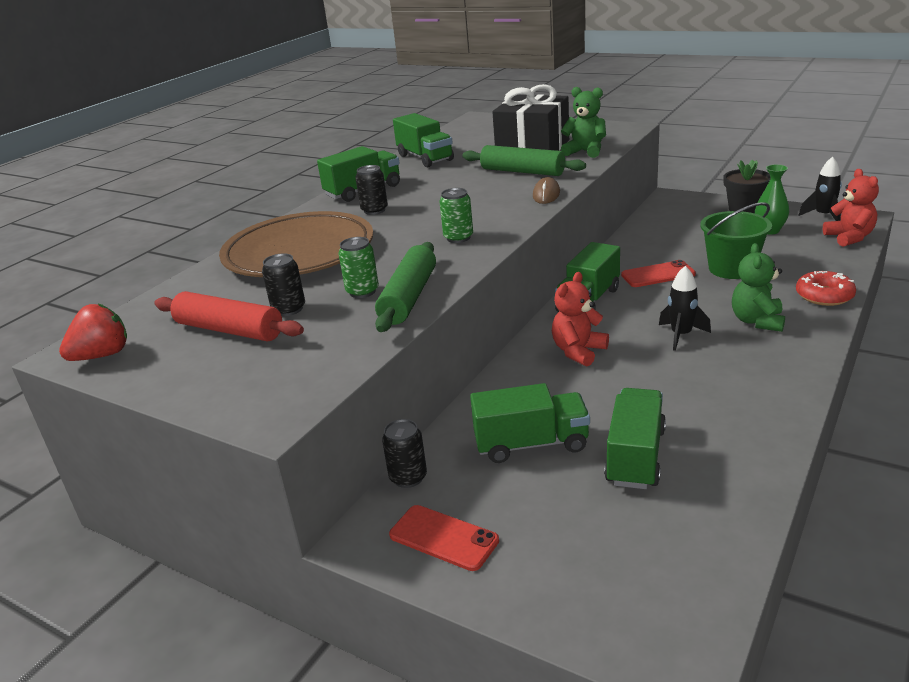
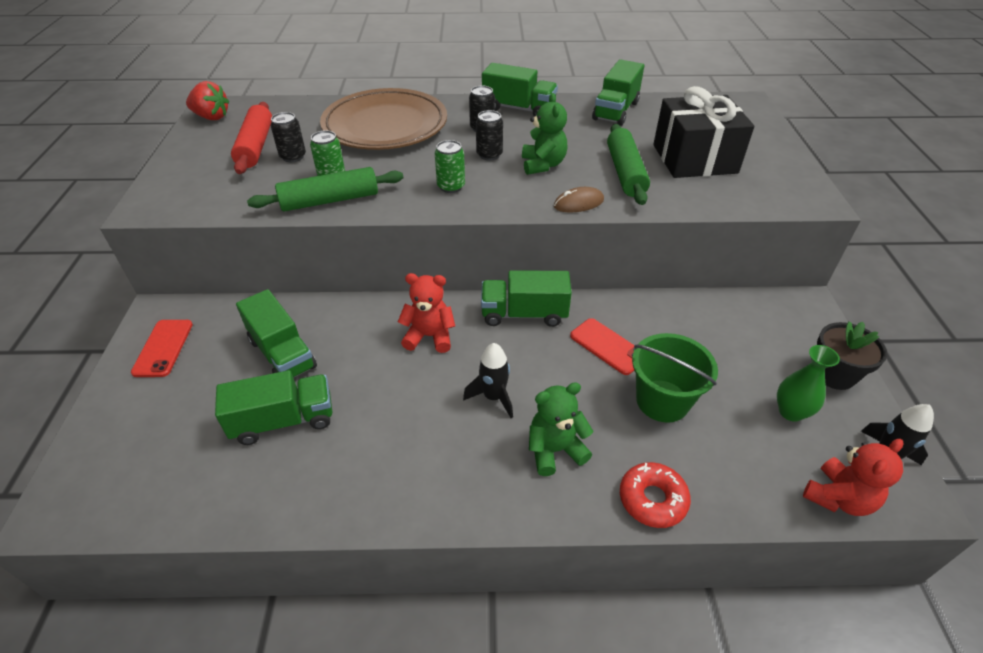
camera: 55 degrees right, 15 degrees up
black can [382,419,427,488] -> black can moved to [476,110,503,160]
green teddy bear [561,87,606,158] -> green teddy bear moved to [522,93,567,175]

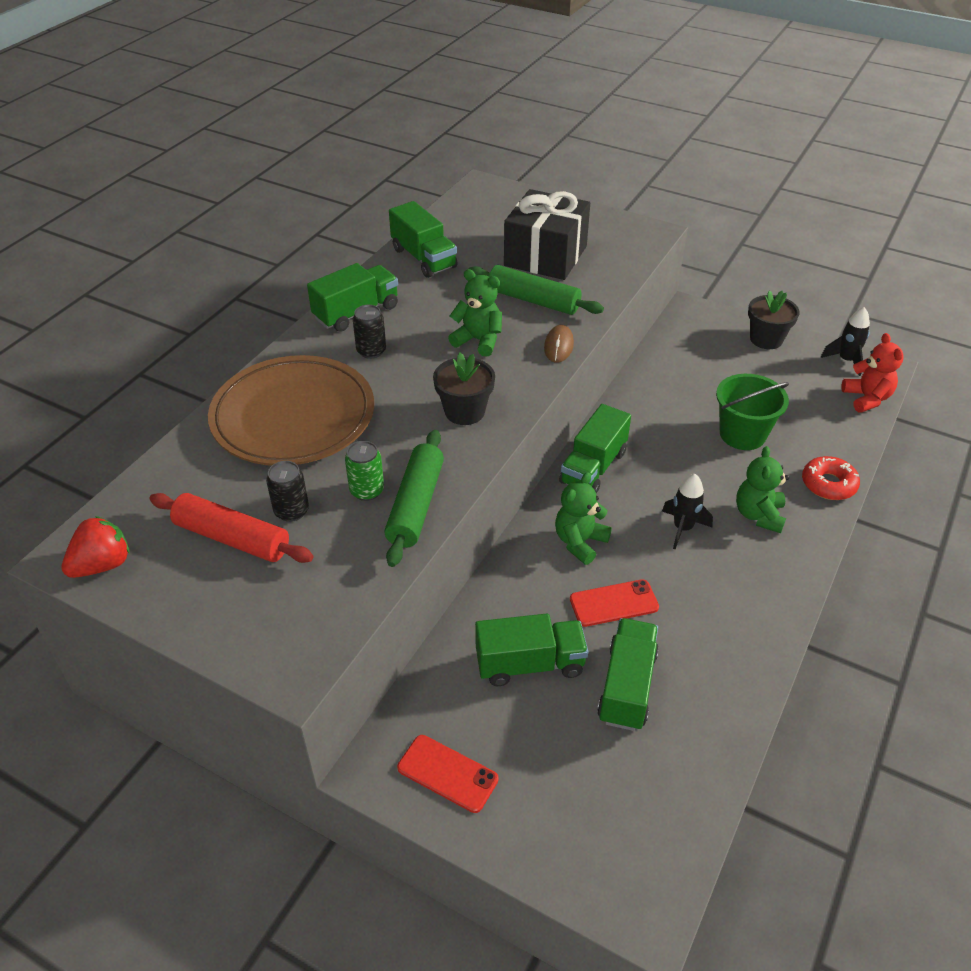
camera: 60 degrees left, 0 degrees up
red teddy bear [398,273,455,353] -> green teddy bear [555,472,612,565]
green can [435,140,465,193] -> black flower pot [433,353,495,425]
black can [476,110,503,160] -> none
red phone [570,318,635,375] -> red phone moved to [570,579,659,627]
green vase [777,345,840,422] -> none

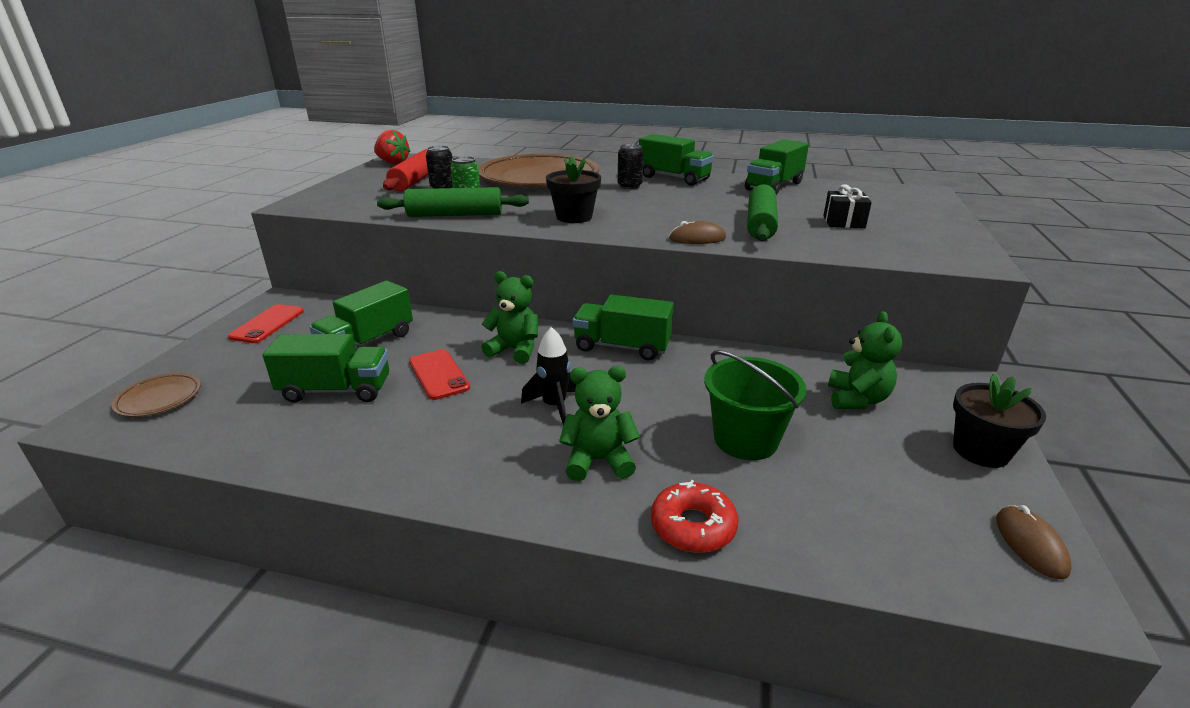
camera: 75 degrees right, 15 degrees down
green teddy bear [448,269,502,357] -> green teddy bear moved to [828,311,902,409]
green truck [475,613,588,686] -> green truck turned 60 degrees clockwise [309,281,413,350]
black gift [504,189,590,280] -> black gift [823,185,872,228], size x0.48
black rocket [821,307,870,376] -> brown mouse [996,505,1071,579]
red teddy bear [842,333,903,413] -> none
none -> brown plate [111,373,201,417]

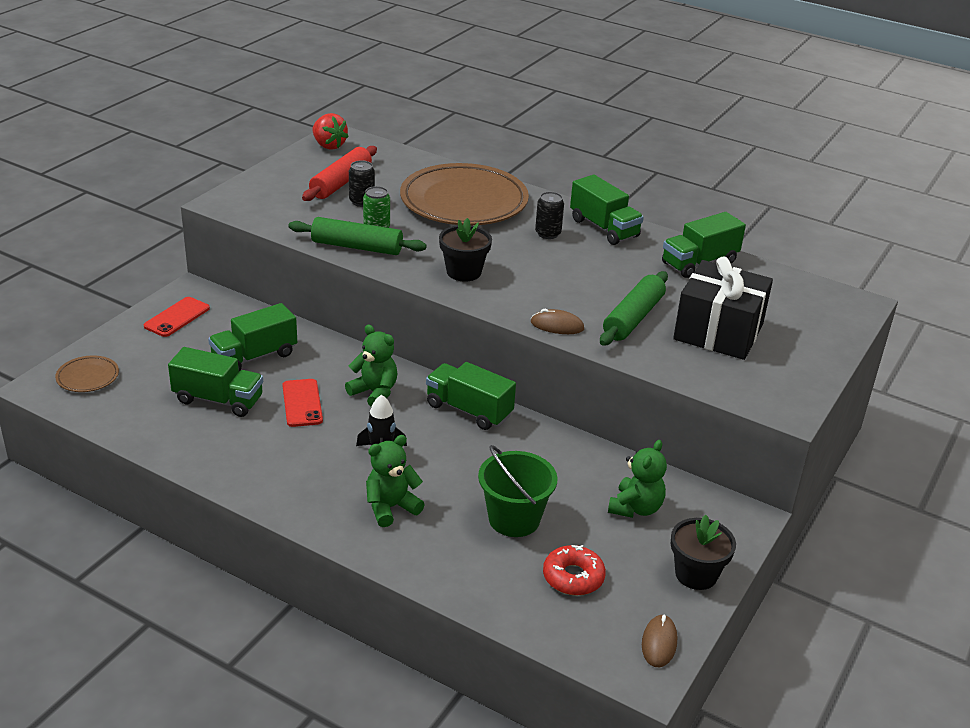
camera: 15 degrees right, 5 degrees up
green teddy bear [559,366,640,481] -> green teddy bear turned 45 degrees counterclockwise [366,435,425,527]
red donut [651,480,739,553] -> red donut moved to [543,545,606,596]
black gift [823,185,872,228] -> black gift [673,257,773,360], size x2.09

